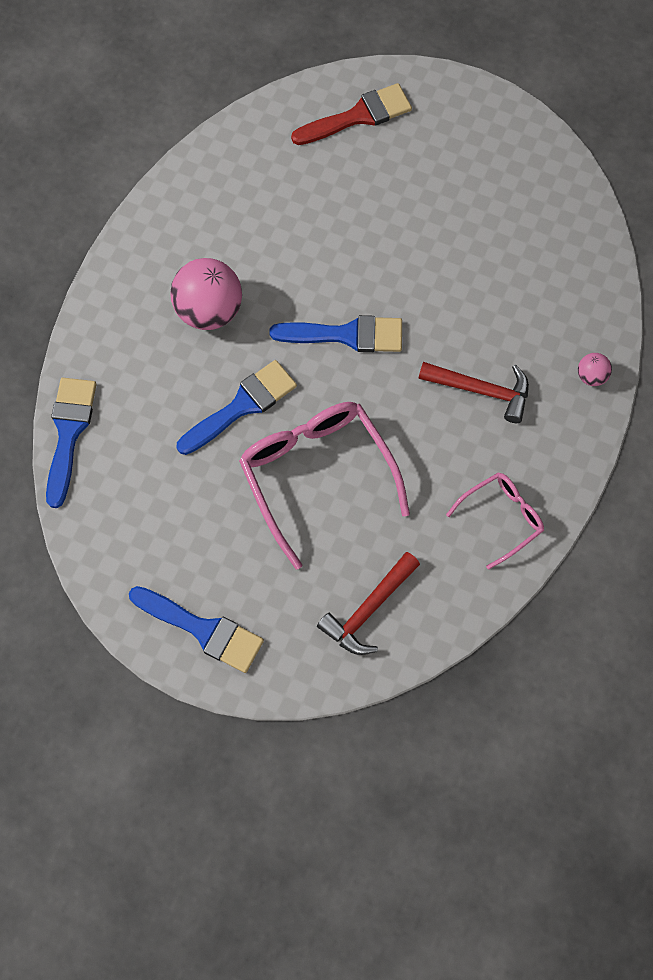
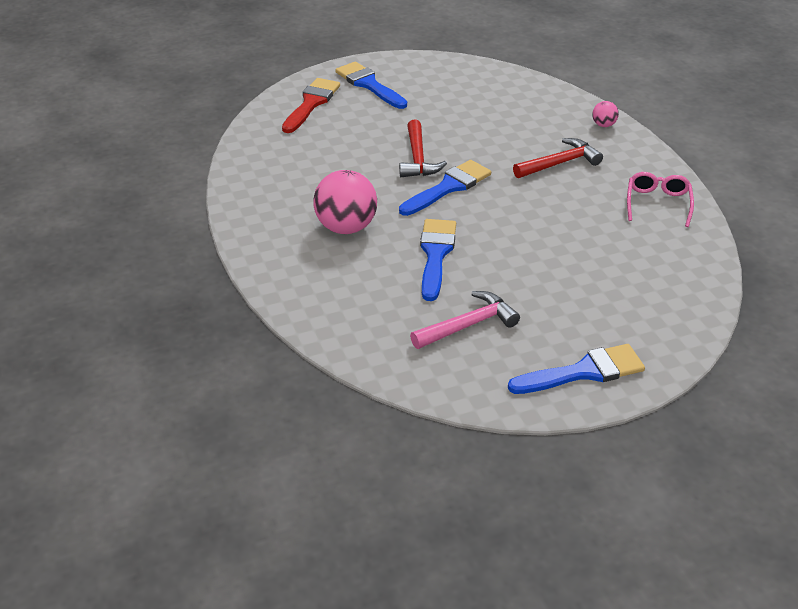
camera: 45 degrees left, 30 degrees down
blue brush [46,378,96,508] -> blue brush moved to [335,62,407,109]
pink glasses [239,402,410,569] -> none
red hammer [317,552,420,655] -> red hammer moved to [399,120,447,177]
none -> pink hammer [410,291,520,349]

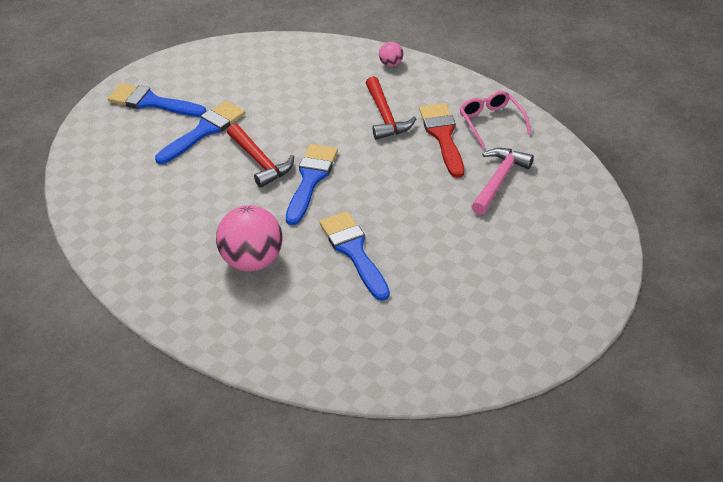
camera: 30 degrees left, 5 degrees up
red brush [282,78,340,133] -> red brush moved to [419,103,464,178]
pink hammer [410,291,520,349] -> pink hammer moved to [471,148,534,215]
blue brush [508,344,645,394] -> blue brush moved to [155,101,245,164]
red hammer [513,138,603,178] -> red hammer turned 135 degrees clockwise [366,76,417,140]

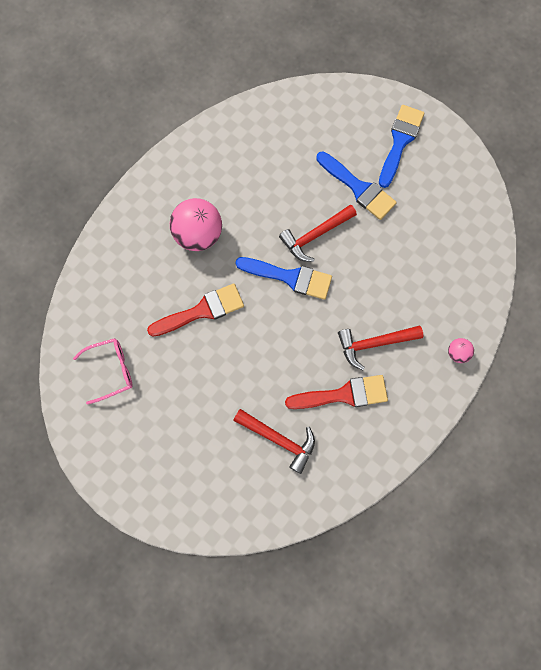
camera: 90 degrees right, 30 degrees up
blue brush [320,211,390,301] -> red brush [147,284,244,337]
pink glasses [460,91,531,148] -> pink glasses moved to [73,338,133,405]
pink hammer [471,148,534,215] -> red hammer [233,409,315,474]

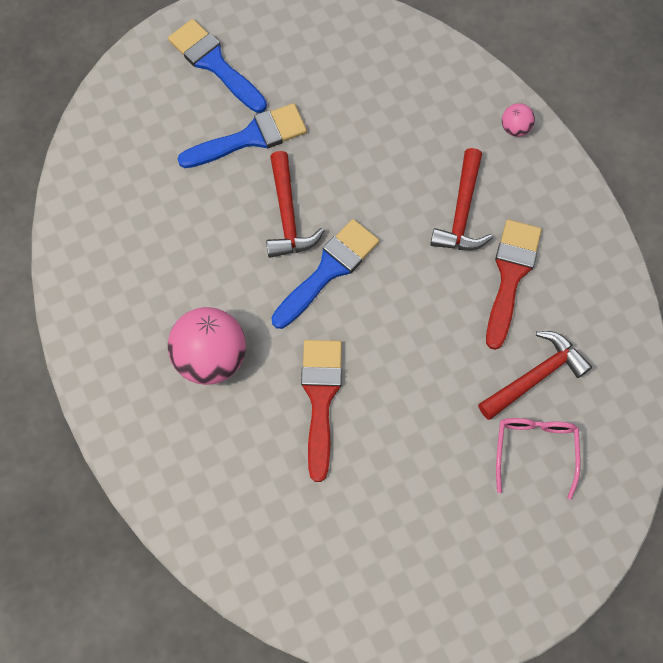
camera: 65 degrees left, 5 degrees down
pink glasses [73,338,133,405] -> pink glasses moved to [496,418,581,499]

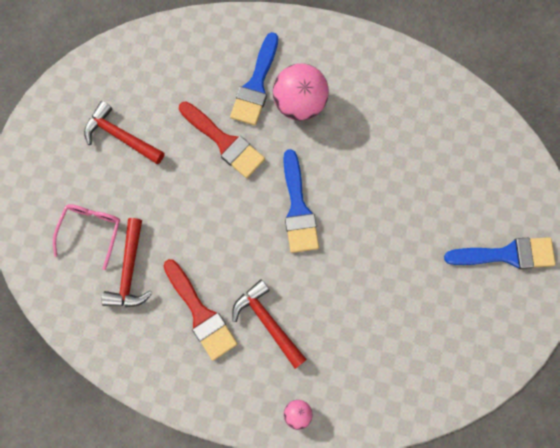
camera: 130 degrees right, 5 degrees up
blue brush [178,103,307,168] -> blue brush moved to [230,32,278,126]
red hammer [266,151,324,258] -> red hammer moved to [84,101,164,164]
pink glasses [496,418,581,499] -> pink glasses turned 120 degrees counterclockwise [53,204,120,270]

